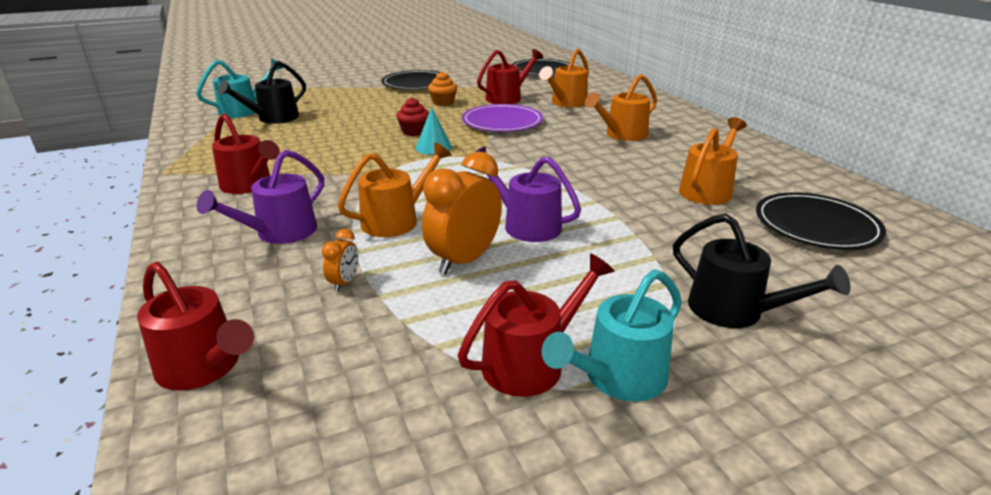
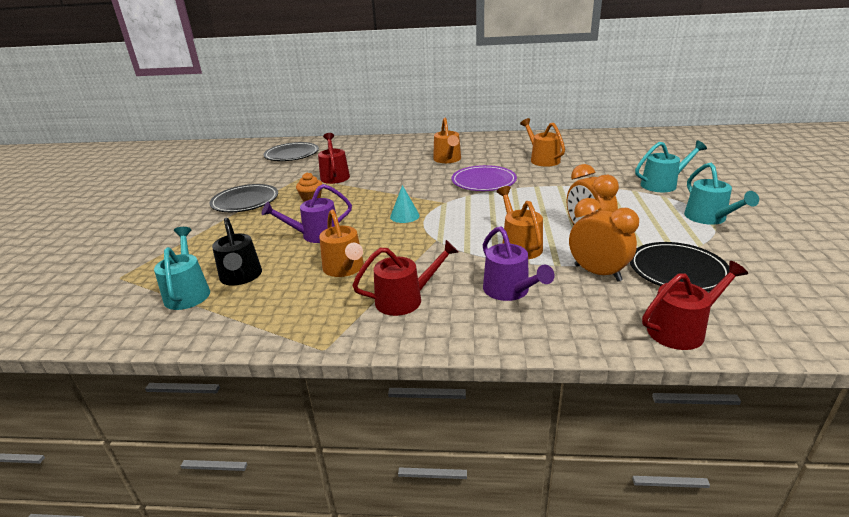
camera: 60 degrees left, 0 degrees up
orange clock [322,229,358,292] -> orange clock [569,198,639,282], size x2.08
red cupcake [396,97,429,136] -> none
red watering can [458,253,615,397] -> none
purple plate [462,104,543,132] -> purple plate moved to [451,165,517,191]
purple watering can [476,147,581,242] -> purple watering can moved to [261,184,352,243]
orange watering can [539,49,589,107] -> orange watering can moved to [319,209,364,277]
black watering can [673,214,851,328] -> turquoise watering can [635,140,707,192]
black plate [756,192,886,250] -> black plate moved to [630,242,729,291]

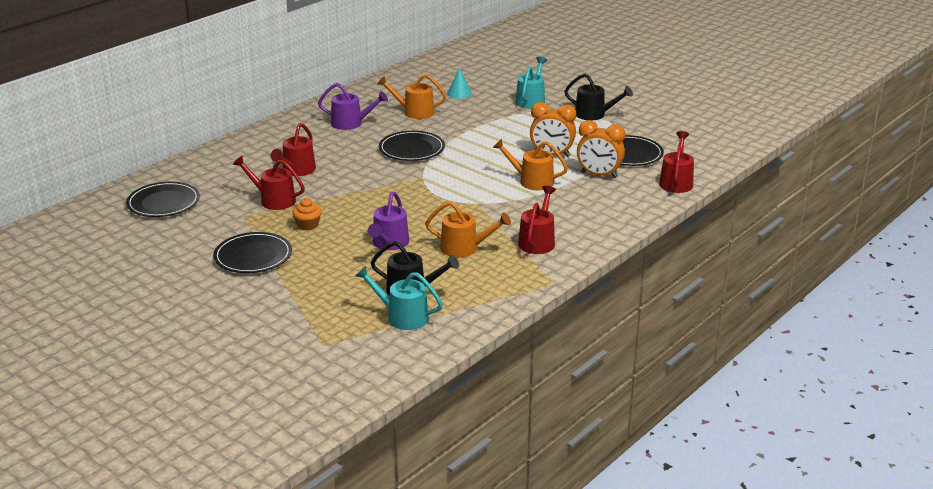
camera: 55 degrees left, 0 degrees up
turquoise cone [390,185,420,223] -> turquoise cone moved to [447,68,472,99]
orange watering can [433,118,461,163] -> none
purple plate [451,165,517,191] -> black plate [379,131,445,161]
purple watering can [483,226,554,301] -> purple watering can moved to [318,83,388,130]
orange clock [569,198,639,282] -> orange clock turned 150 degrees counterclockwise [577,120,625,178]
turquoise watering can [684,163,759,225] -> black watering can [564,73,633,120]
none -> red watering can [271,123,316,176]

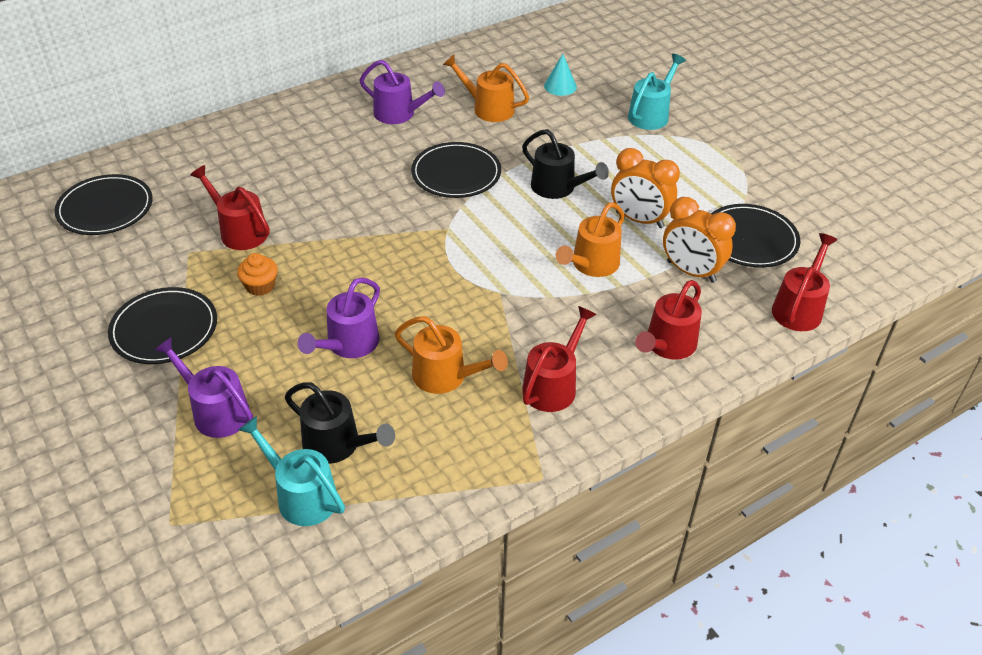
camera: 15 degrees right, 15 degrees up
red watering can [271,123,316,176] -> red watering can moved to [635,280,702,360]
orange watering can [493,139,568,190] -> orange watering can turned 90 degrees counterclockwise [556,202,625,277]
black watering can [564,73,633,120] -> black watering can moved to [522,129,609,199]
none -> purple watering can [154,338,253,438]

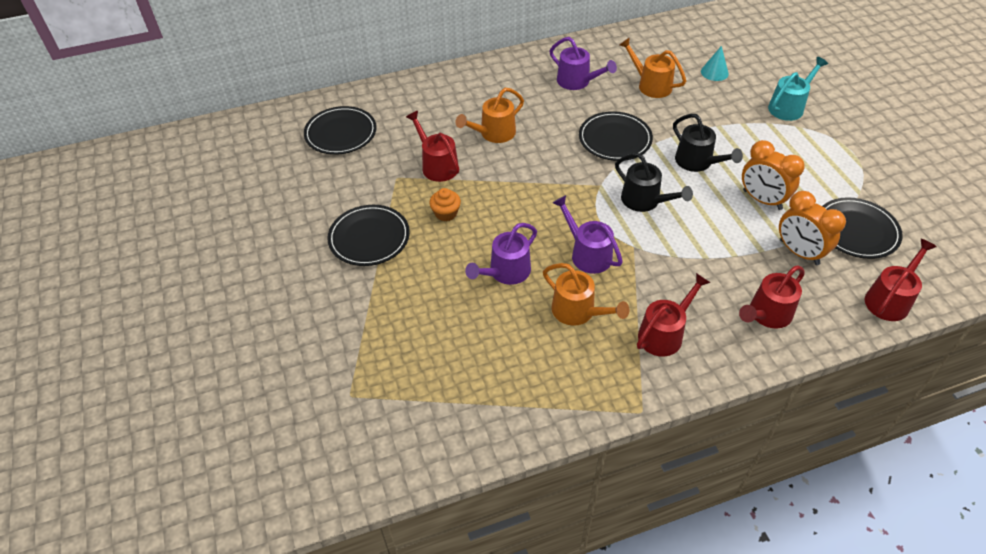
camera: 15 degrees right, 5 degrees up
purple watering can [154,338,253,438] -> purple watering can moved to [553,195,623,274]
turquoise watering can [238,416,345,526] -> none
black watering can [285,382,395,464] -> black watering can moved to [615,153,693,212]
orange watering can [556,202,625,277] -> orange watering can moved to [456,88,524,143]

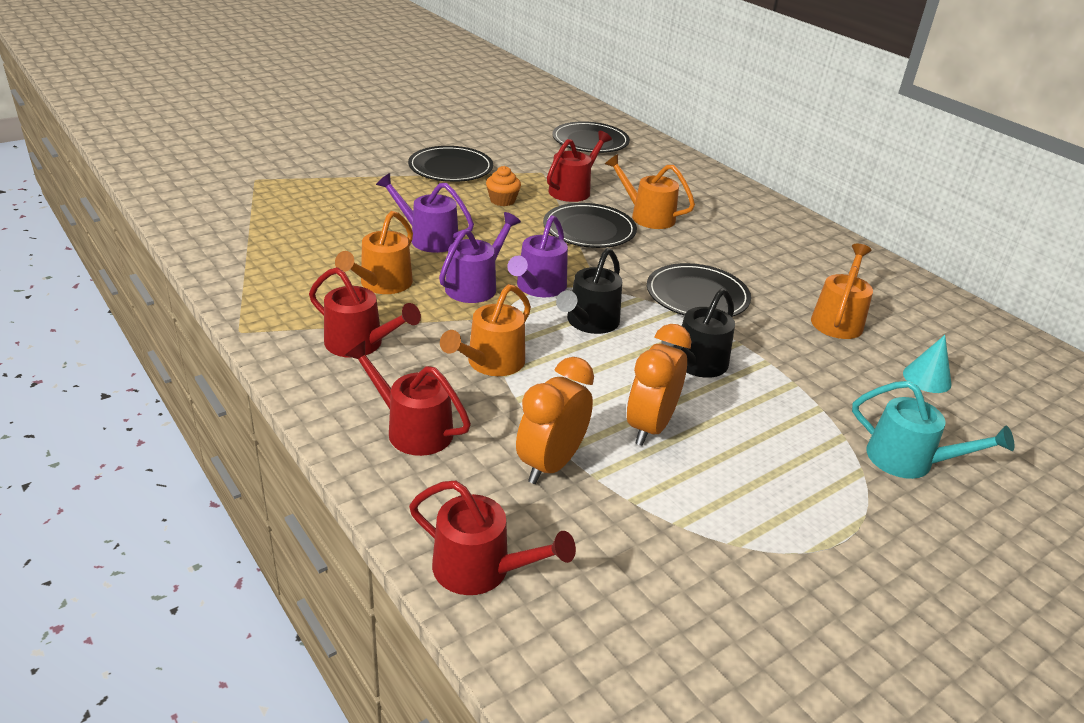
camera: 70 degrees right, 15 degrees down
purple watering can [549,37,617,90] -> purple watering can moved to [507,215,568,297]
black plate [823,197,903,259] -> black plate moved to [543,203,637,248]
none -> orange watering can [440,284,531,376]

